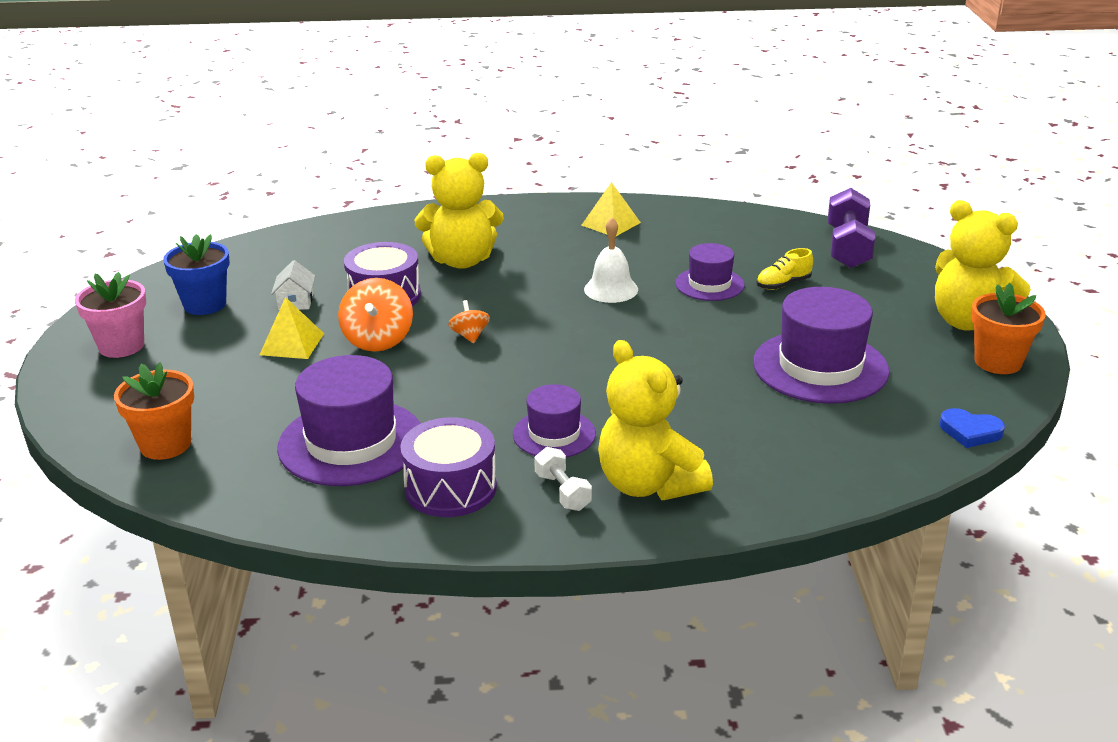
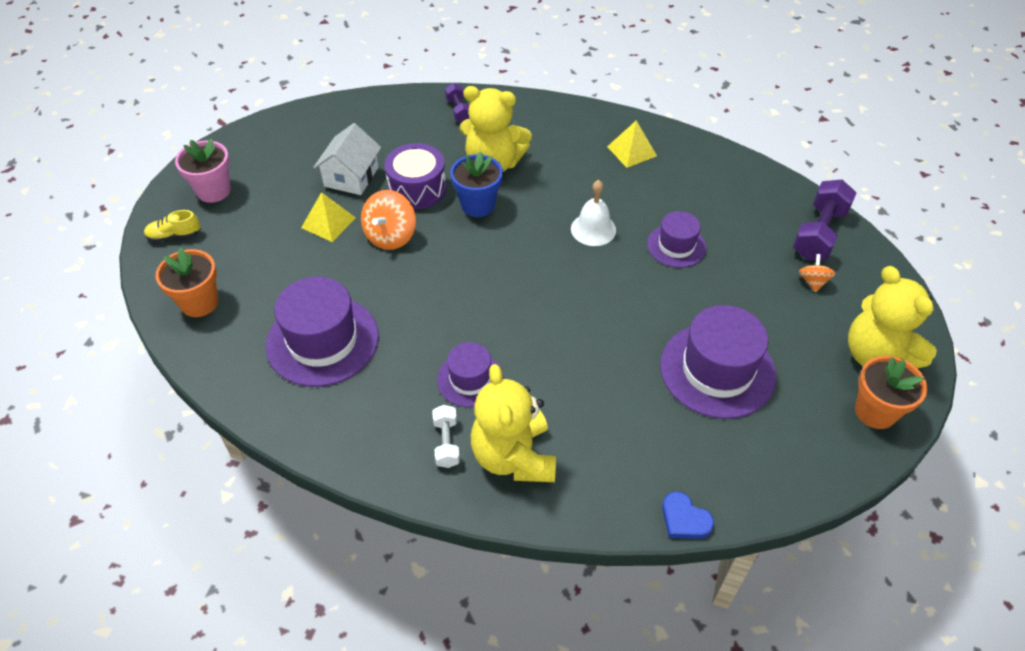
camera: 20 degrees right, 20 degrees up
blue flower pot [163,234,230,315] -> blue flower pot moved to [450,151,503,217]
white house [271,260,315,310] -> white house [313,123,381,195], size x1.67
purple drum [400,417,497,517] -> none
orange spinning top [448,300,490,343] -> orange spinning top moved to [799,254,836,292]
yellow shoe [756,248,813,290] -> yellow shoe moved to [144,210,201,242]
blue heart [940,408,1005,448] -> blue heart moved to [662,491,714,539]
none -> purple dumbbell [445,83,470,122]

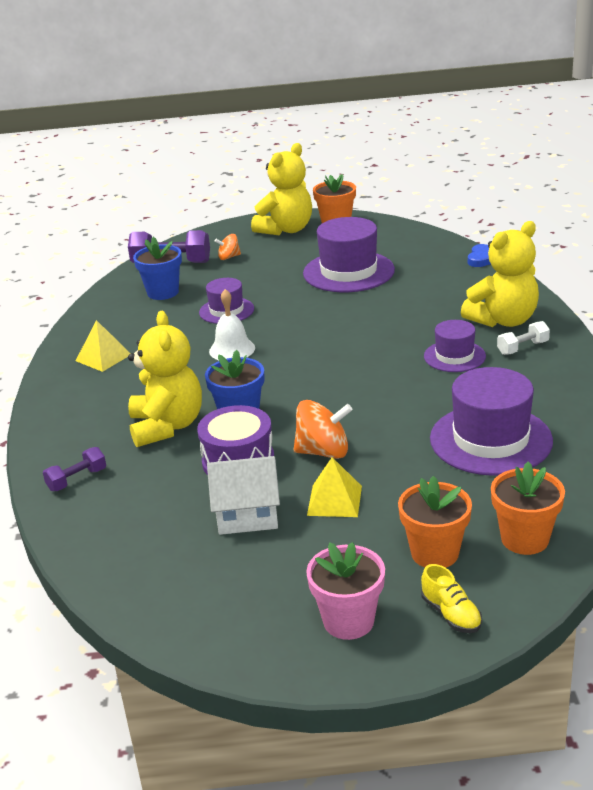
camera: 110 degrees left, 20 degrees down
none -> blue flower pot [133,237,182,300]
none -> orange flower pot [398,476,472,568]

